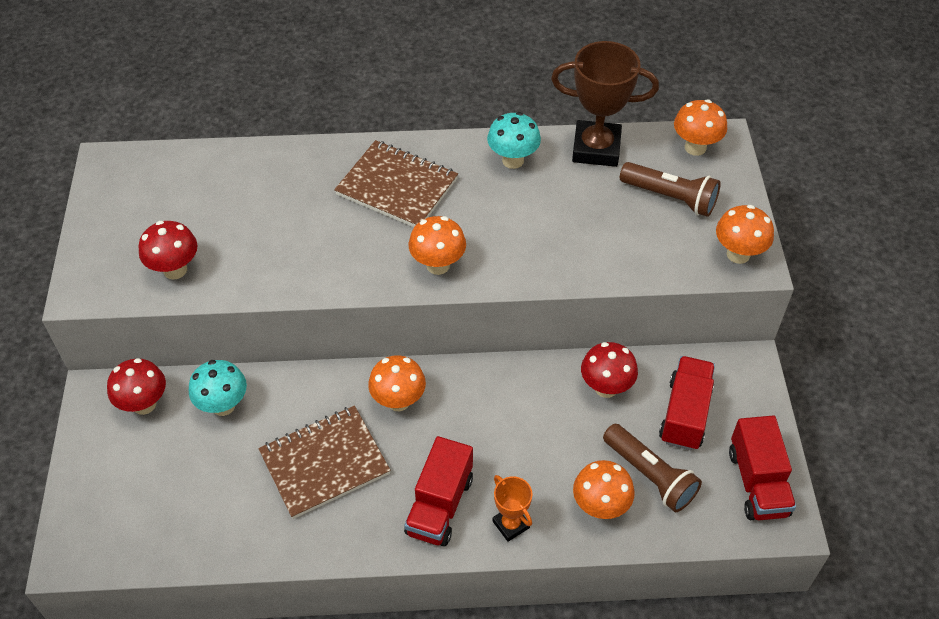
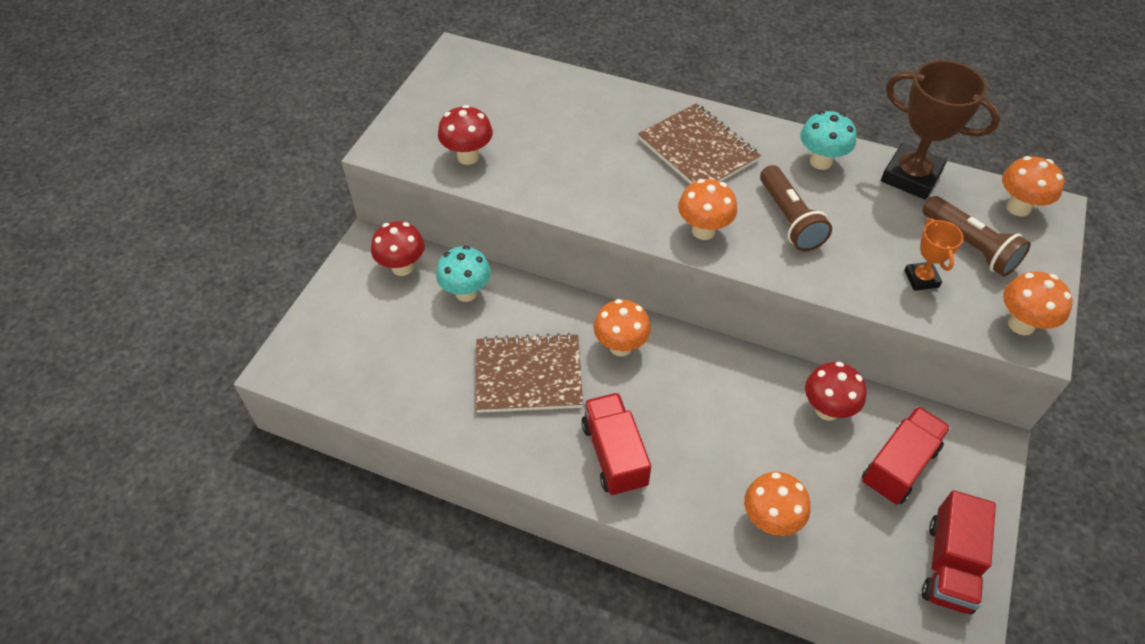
camera: 25 degrees right, 0 degrees up
red truck [404,436,473,546] -> red truck turned 120 degrees clockwise [581,393,651,496]
orange trophy [493,475,532,542] -> orange trophy moved to [904,218,964,291]
brown flashlight [603,424,702,512] -> brown flashlight moved to [760,165,832,251]

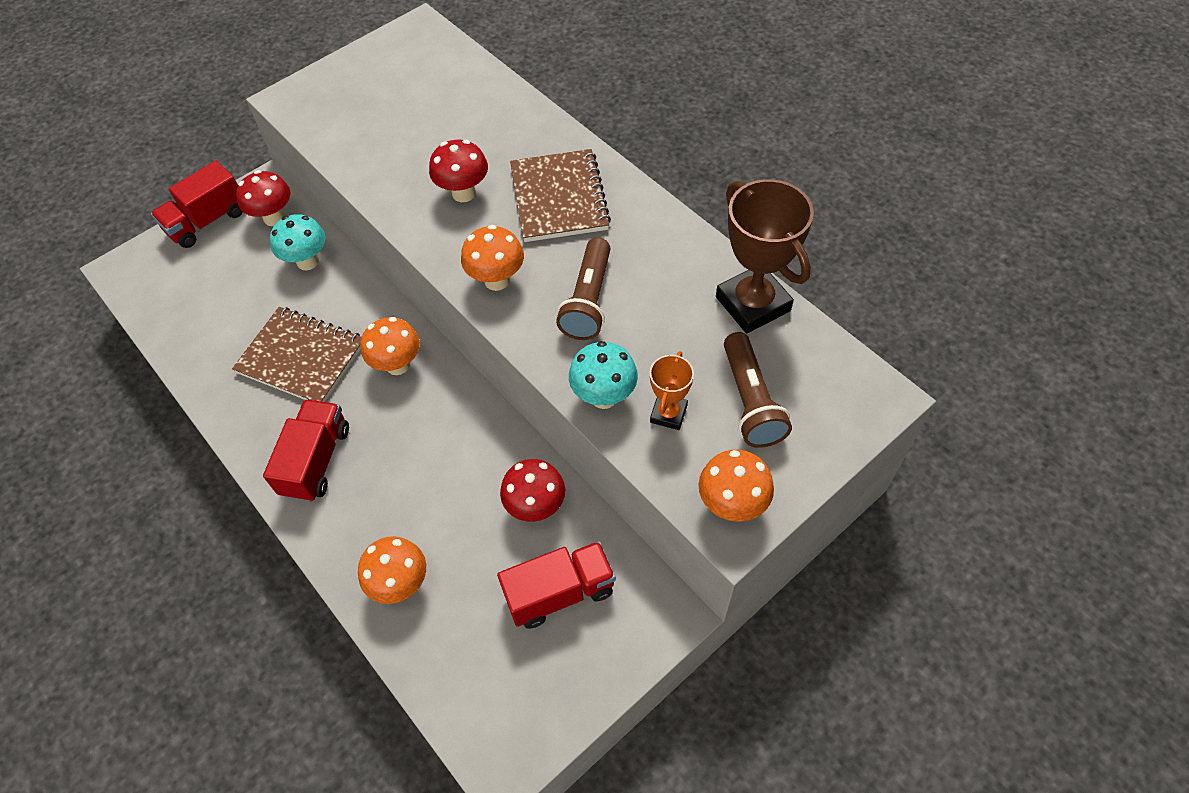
camera: 30 degrees right, 5 degrees up
red mushroom [438,105,493,165] -> red mushroom moved to [429,140,488,202]
turquoise mushroom [800,111,856,170] -> turquoise mushroom moved to [569,341,638,409]
red truck [922,490,996,614] -> red truck moved to [151,160,243,248]
orange mushroom [1002,156,1065,217] -> none

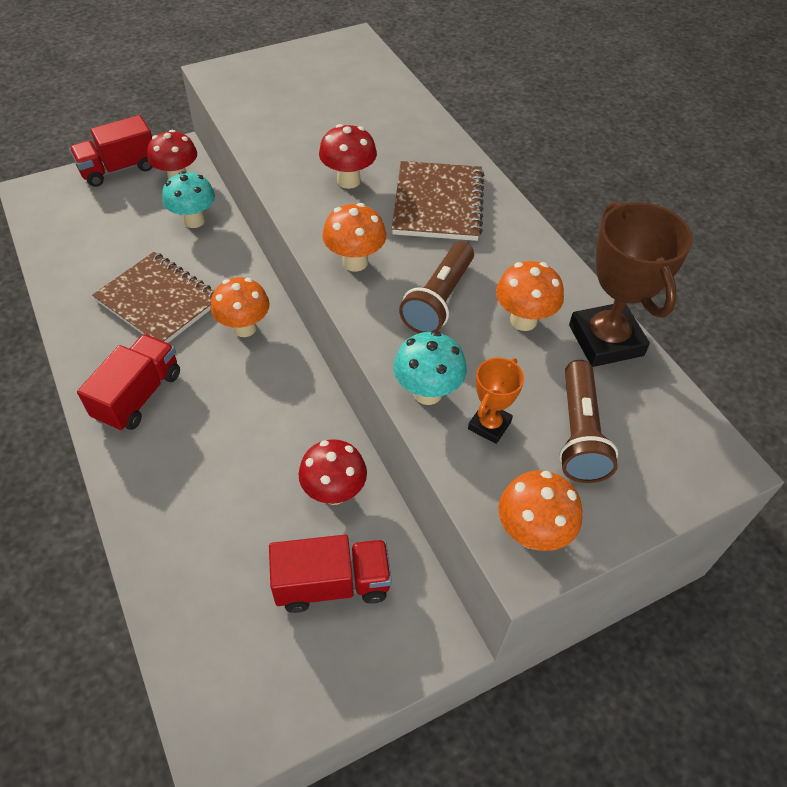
camera: 10 degrees right, 5 degrees down
orange mushroom [358,536,426,604] -> orange mushroom moved to [496,261,564,331]

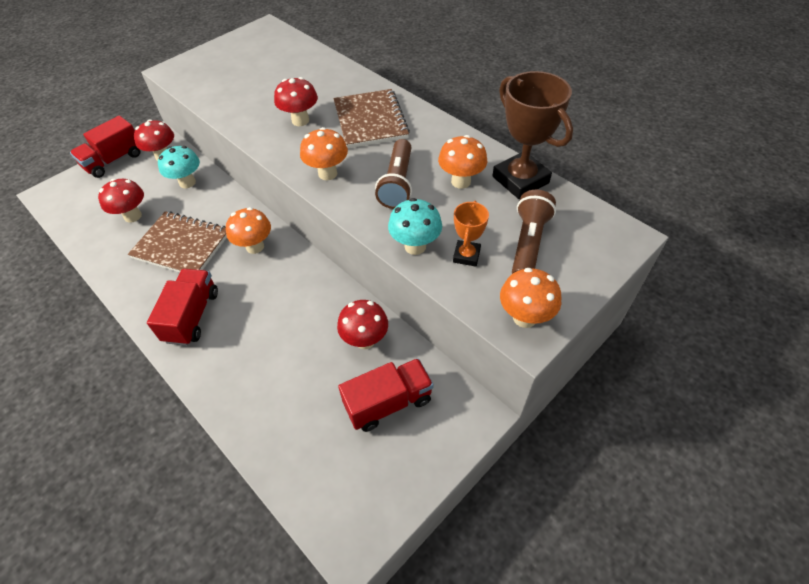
camera: 15 degrees left, 0 degrees up
brown flashlight [559,360,618,483] -> brown flashlight turned 150 degrees counterclockwise [512,190,556,274]
none -> red mushroom [98,179,144,223]

